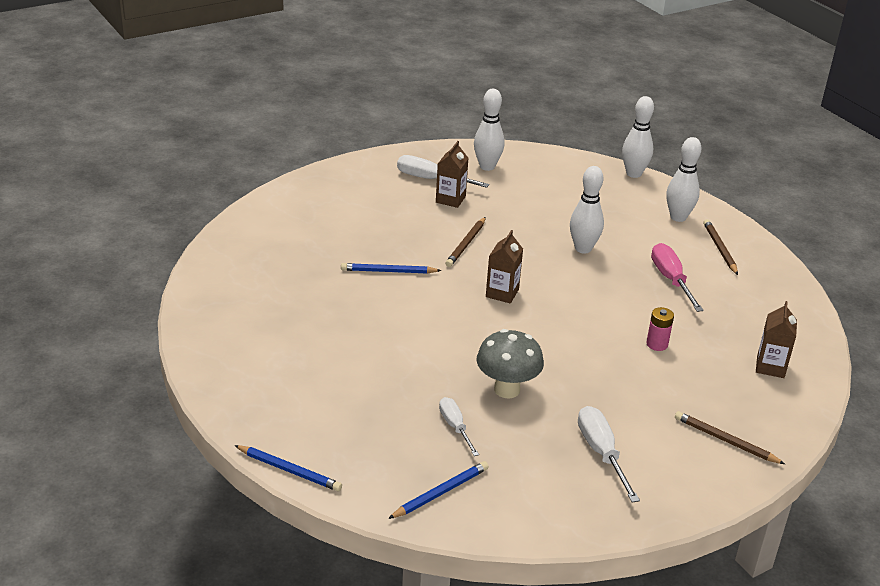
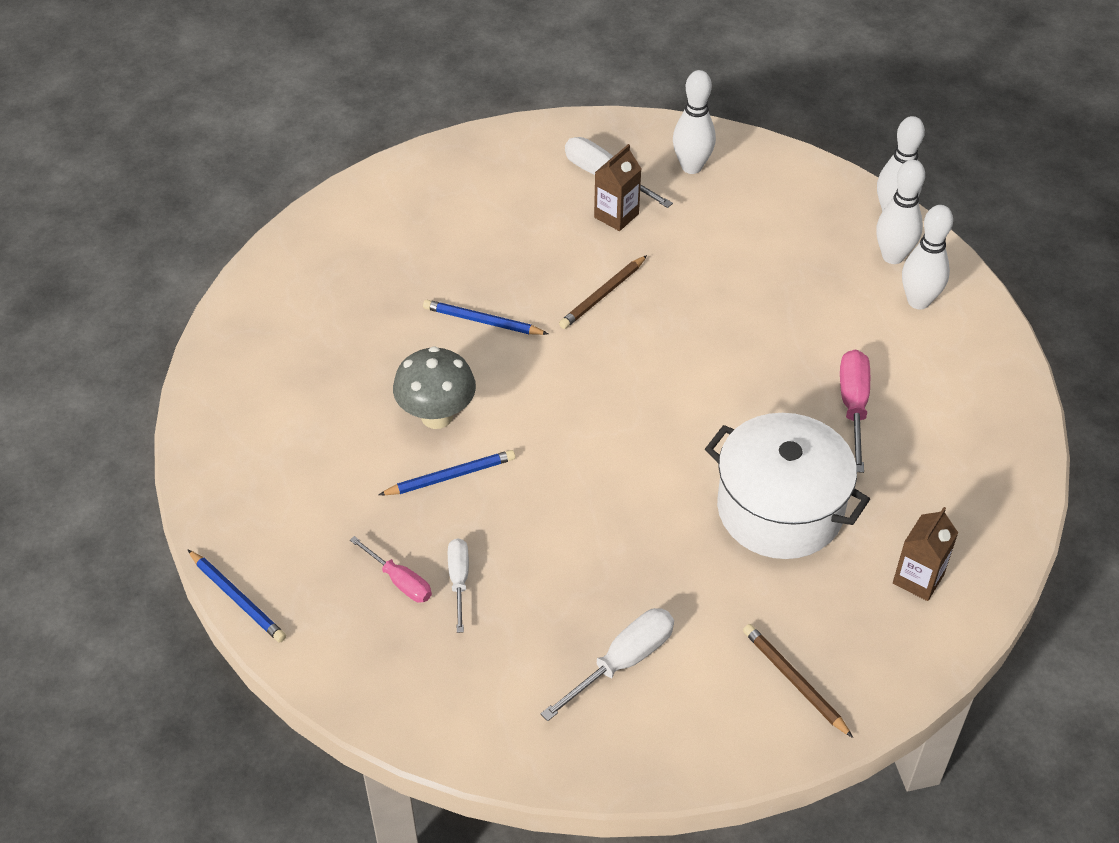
camera: 20 degrees right, 15 degrees up
blue pencil [388,461,489,519] -> blue pencil moved to [379,450,515,495]
grey mushroom [476,329,544,398] -> grey mushroom moved to [393,346,476,429]
brown carton [486,230,523,303] -> none
white bowling pin [570,166,604,253] -> white bowling pin moved to [876,160,925,264]
white screwdriver [578,406,640,503] -> white screwdriver turned 45 degrees clockwise [541,608,674,721]
pink battery [646,307,674,351] -> white pot [705,413,870,559]
brown pencil [703,219,738,275] -> none
none -> pink screwdriver [350,536,432,603]

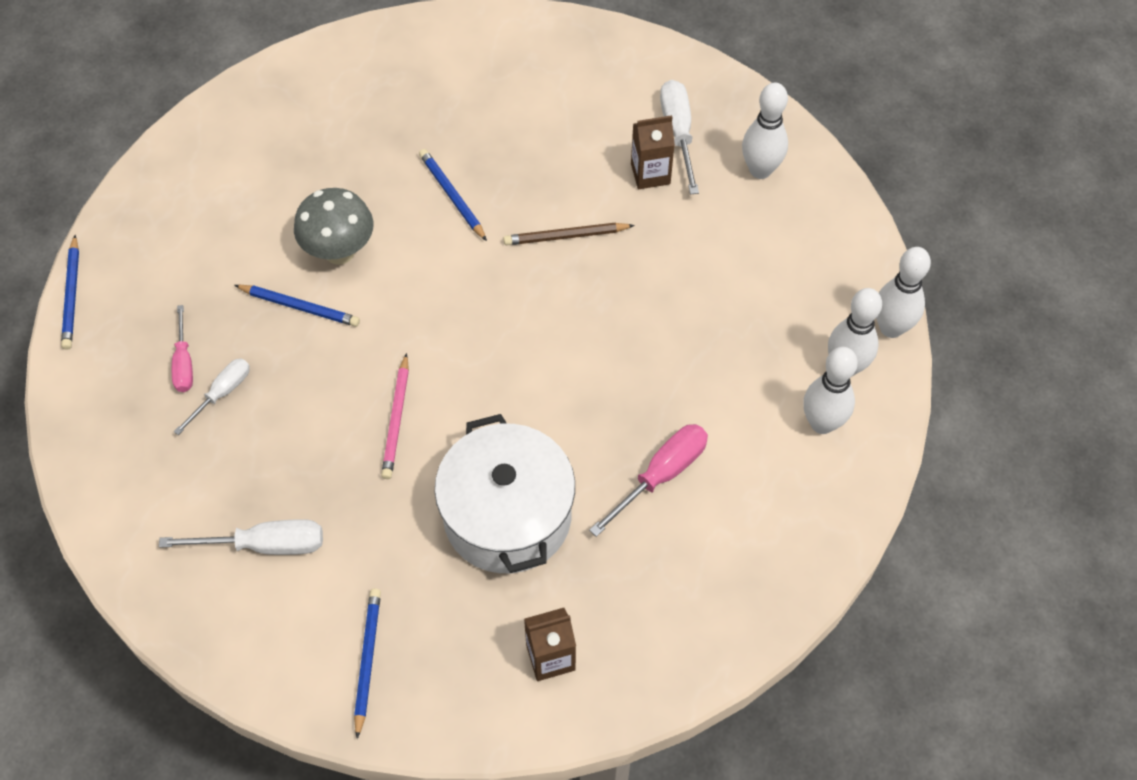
camera: 40 degrees right, 10 degrees up
brown pencil [743,624,853,738] -> blue pencil [354,589,381,739]
none -> pink pencil [381,353,409,479]

